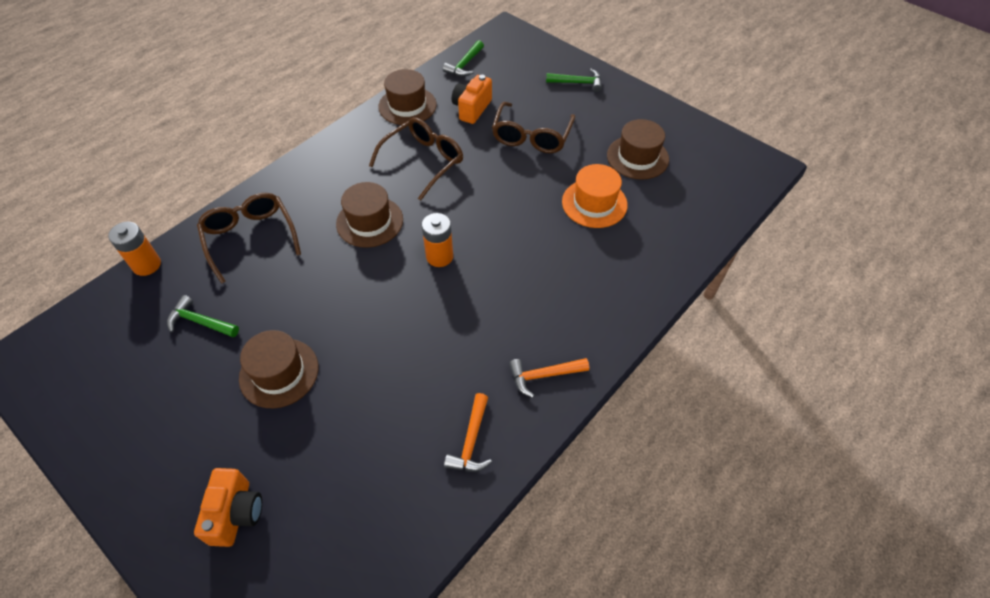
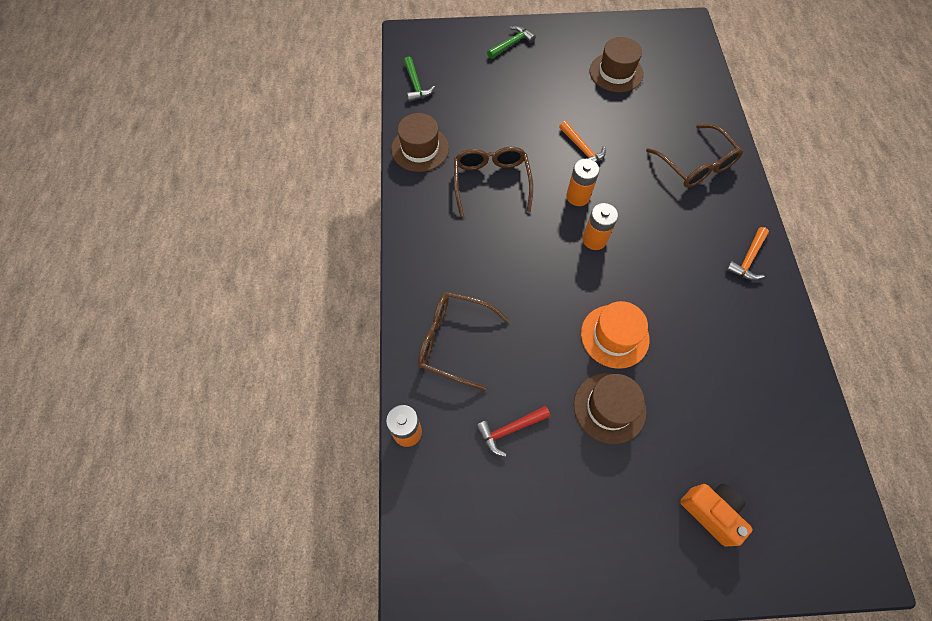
camera: 45 degrees left, 10 degrees up
green hammer [167,295,239,337] -> red hammer [476,406,551,457]
brown hat [336,182,403,248] -> none
orange hammer [444,393,492,472] -> orange hammer moved to [559,121,606,162]
orange camera [452,75,492,124] -> none
brown glasses [492,102,575,153] -> brown glasses moved to [646,124,743,188]
orange hat [562,164,628,228] -> orange hat moved to [581,301,650,369]
none -> orange battery [566,159,600,206]

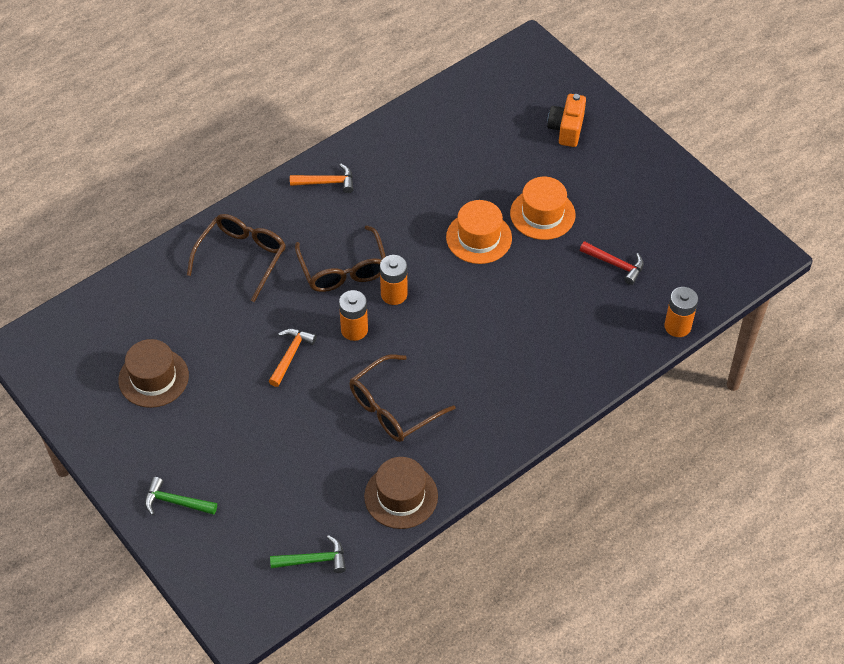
camera: 125 degrees left, 10 degrees down
green hammer [404,57,435,102] -> green hammer turned 45 degrees clockwise [270,535,346,573]
brown glasses [418,292,509,391] -> brown glasses moved to [295,225,386,292]
brown hat [574,373,646,444] -> orange hat [510,177,576,240]

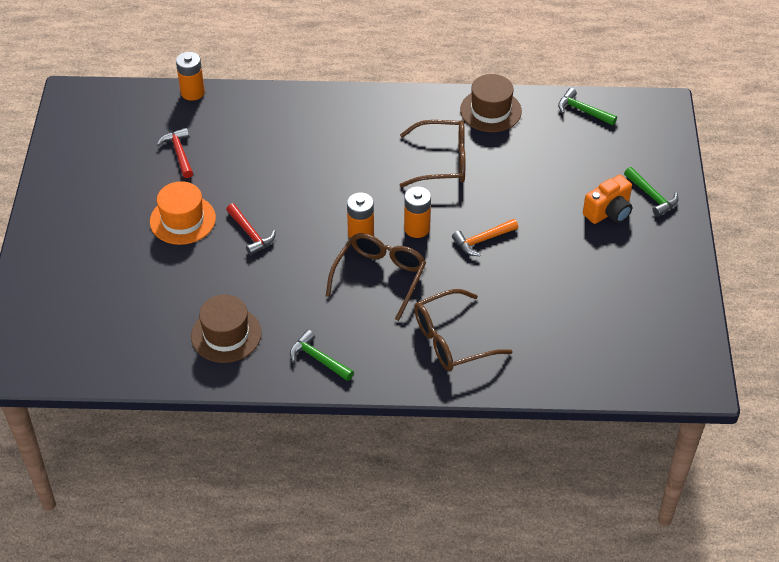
camera: 140 degrees left, 5 degrees down
brown hat [118,339,189,408] -> brown hat moved to [191,295,262,363]
orange hammer [290,164,353,193] -> green hammer [290,330,354,381]
orange hat [446,200,512,264] -> red hammer [226,203,276,255]
orange camera [547,94,586,147] -> orange camera moved to [583,175,632,224]

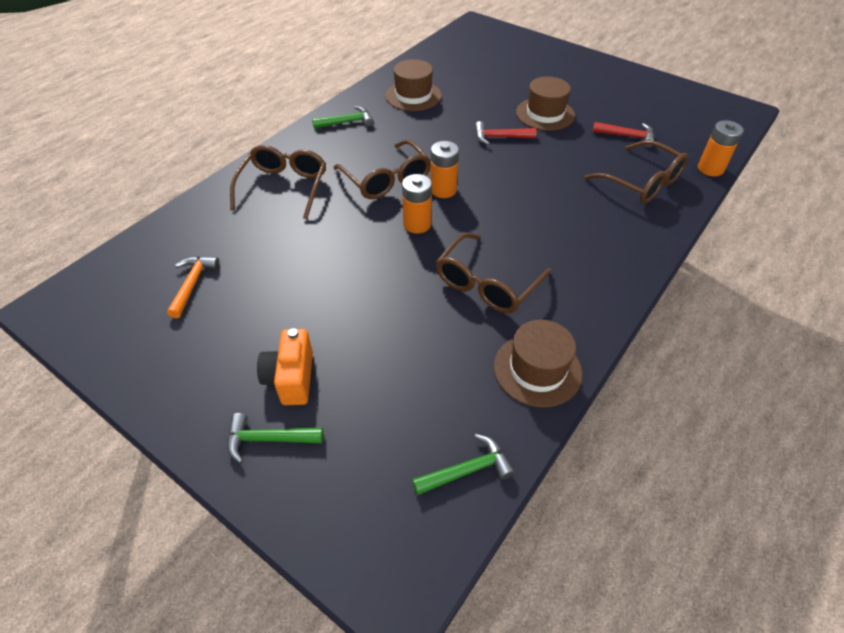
camera: 125 degrees right, 0 degrees up
orange hat [150,181,216,245] -> brown hat [516,76,575,131]
orange hammer [452,219,518,256] -> orange hammer moved to [167,256,220,318]
none -> brown glasses [584,140,688,204]

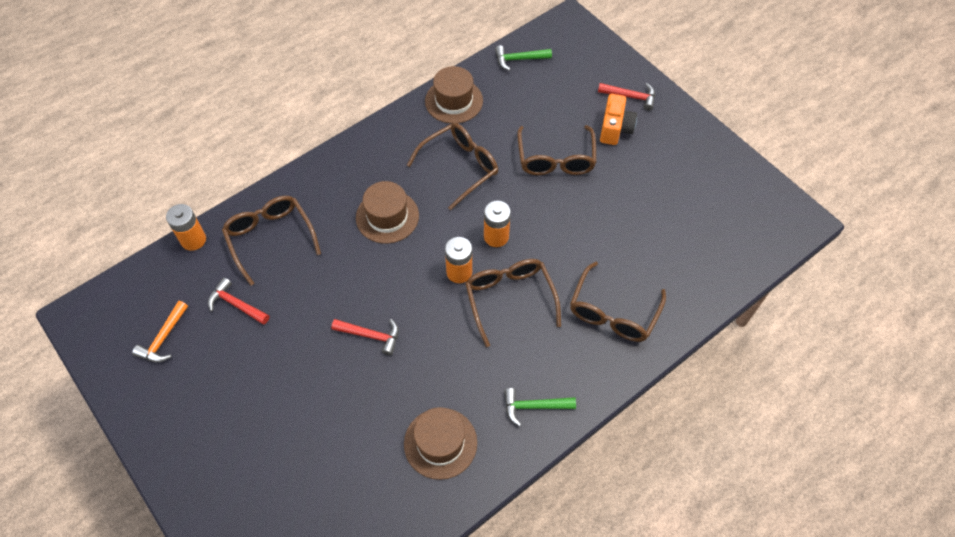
camera: 165 degrees left, 10 degrees up
orange hammer [167,256,220,318] -> orange hammer moved to [132,301,188,362]
green hammer [227,413,323,464] -> red hammer [598,83,655,111]
brown hat [516,76,575,131] -> brown hat moved to [356,181,419,244]
none -> brown glasses [517,125,597,175]

